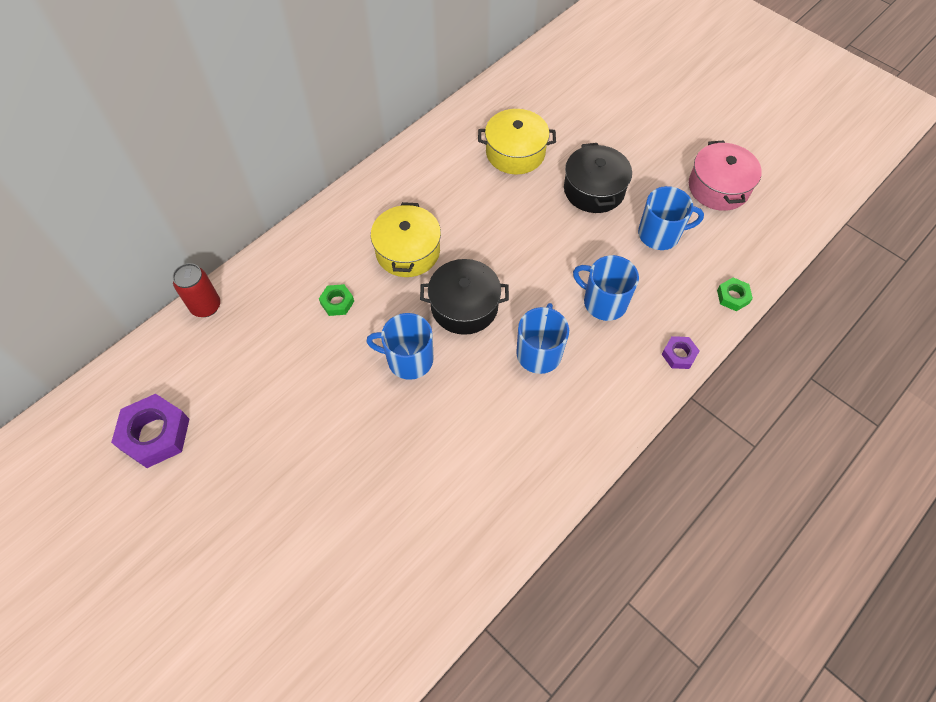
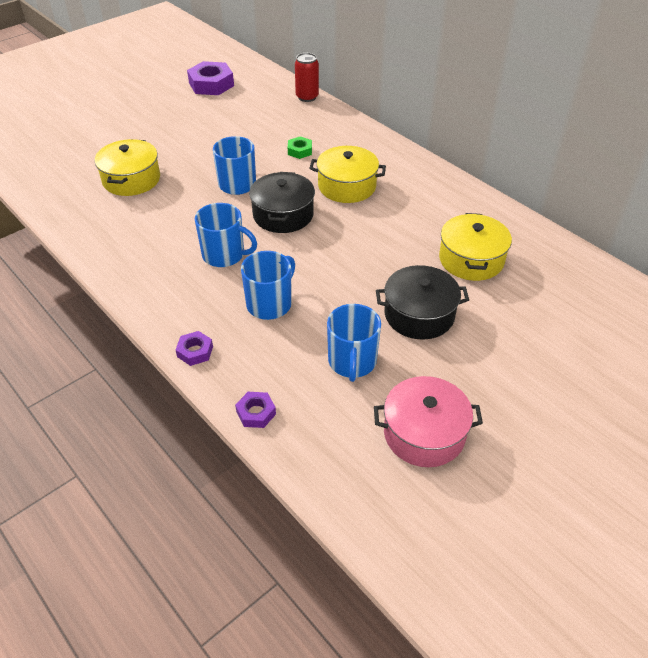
camera: 95 degrees right, 15 degrees down
green nut [717,277,753,311] -> purple nut [235,392,276,428]
none -> yellow pot [95,139,160,196]

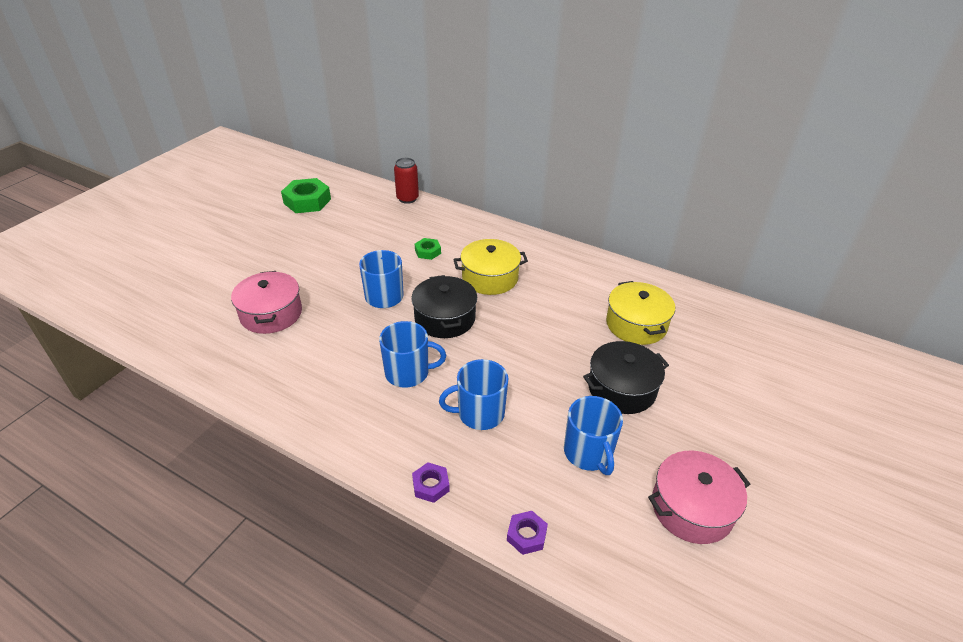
camera: 20 degrees left, 5 degrees down
yellow pot [95,139,160,196] -> pink pot [231,271,302,334]
purple nut [187,61,234,95] -> green nut [281,178,331,213]
blue mug [241,251,295,320] -> blue mug turned 120 degrees counterclockwise [439,359,508,430]

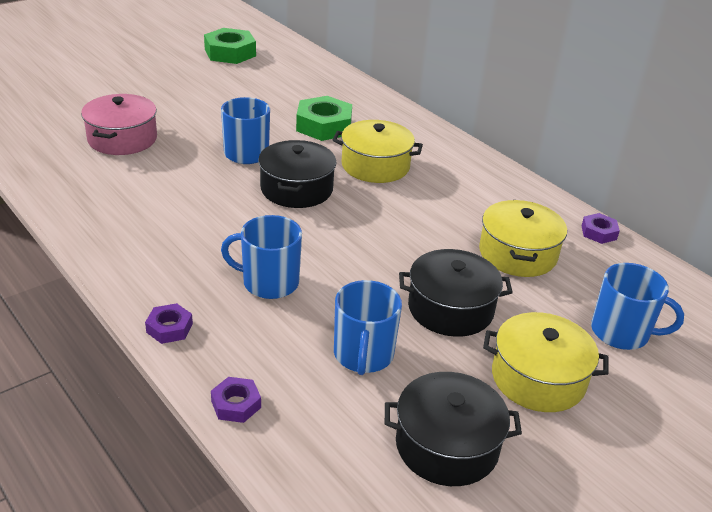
camera: 20 degrees right, 5 degrees down
blue mug [379,321,446,388] -> blue mug moved to [591,263,684,350]
red can [394,158,419,204] -> none
green nut [415,238,441,260] -> green nut [296,96,352,141], size x1.90
pink pot [648,451,750,544] -> black pot [385,372,522,486]
none -> yellow pot [483,312,608,412]
none -> purple nut [581,213,620,244]

